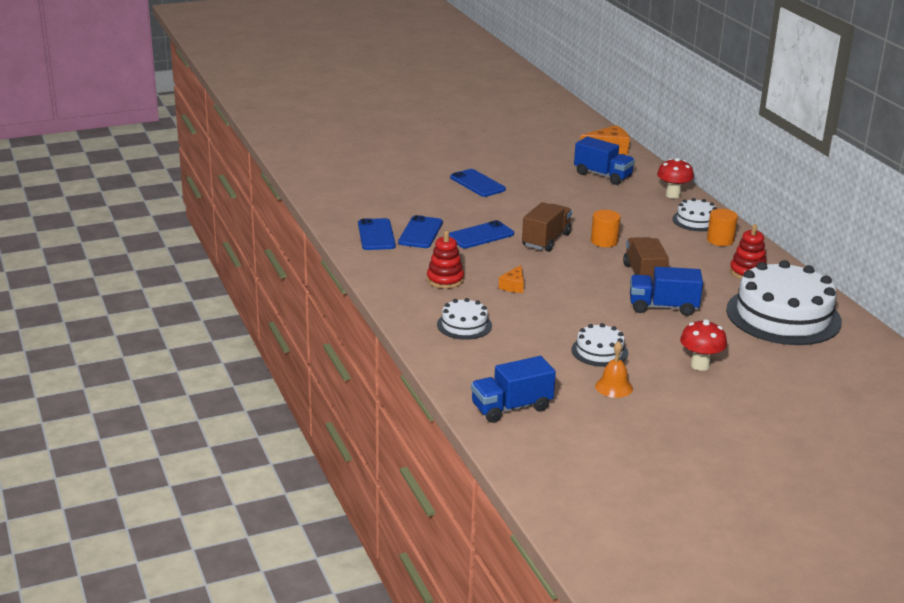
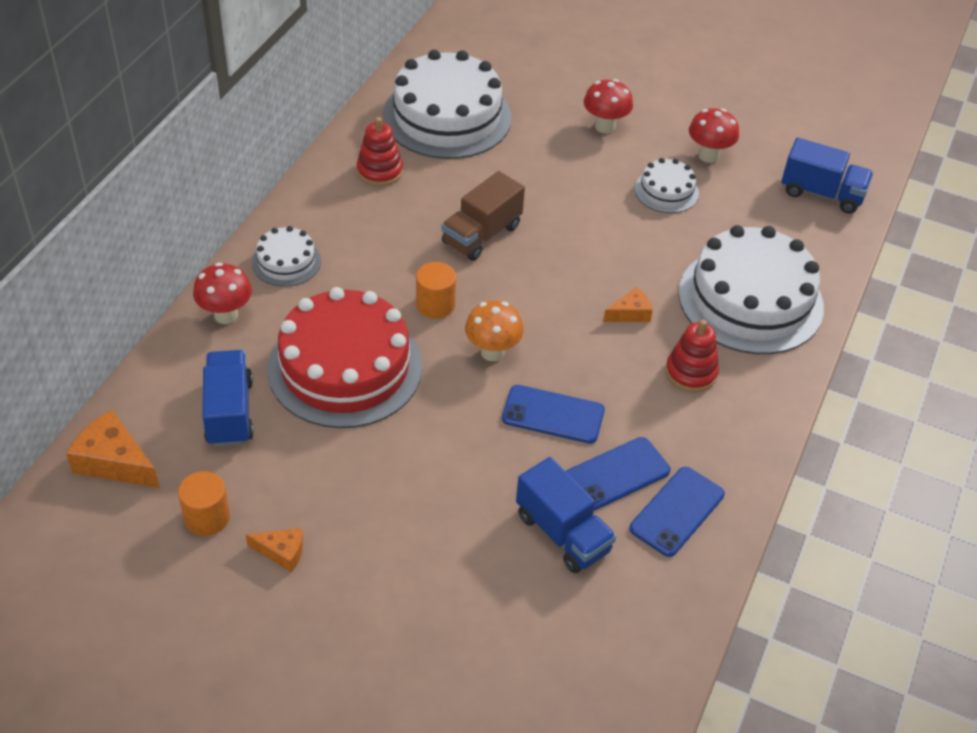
camera: 135 degrees left, 20 degrees up
white cake [437,298,492,340] -> white cake [678,225,824,354], size x2.10
blue phone [450,169,506,197] -> none
brown truck [522,202,572,252] -> orange mushroom [465,300,524,361]
orange bell [595,341,633,398] -> red mushroom [689,108,739,163]
blue truck [630,267,703,316] -> blue truck moved to [516,457,616,573]
orange cylinder [707,209,738,246] -> orange cylinder moved to [178,471,230,536]
none -> orange cheese [246,528,303,573]
none -> red cake [267,287,422,428]

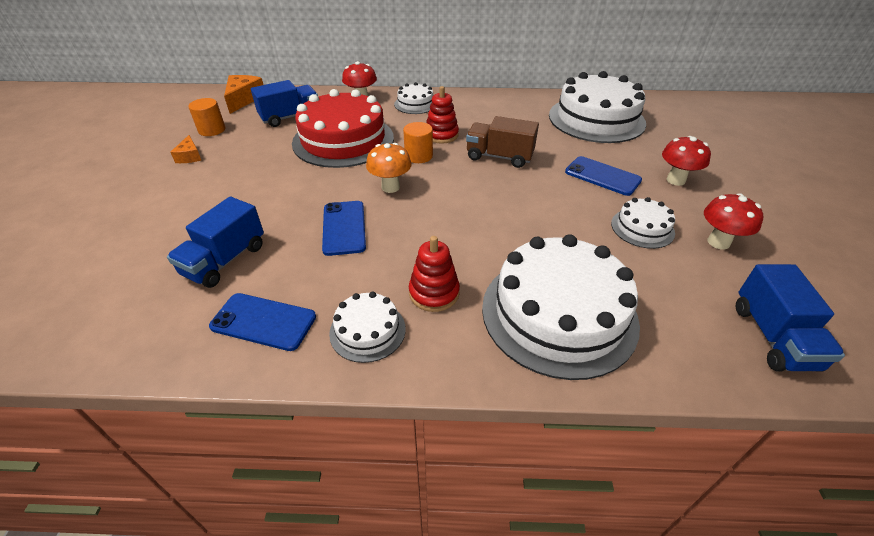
camera: 70 degrees right, 5 degrees down
red stacking toy [357,117,403,186] -> red stacking toy moved to [426,86,459,144]
blue phone [566,437,670,510] -> blue phone moved to [565,156,642,196]
orange cheese [603,287,653,322] -> none
none -> white cake [329,292,406,363]

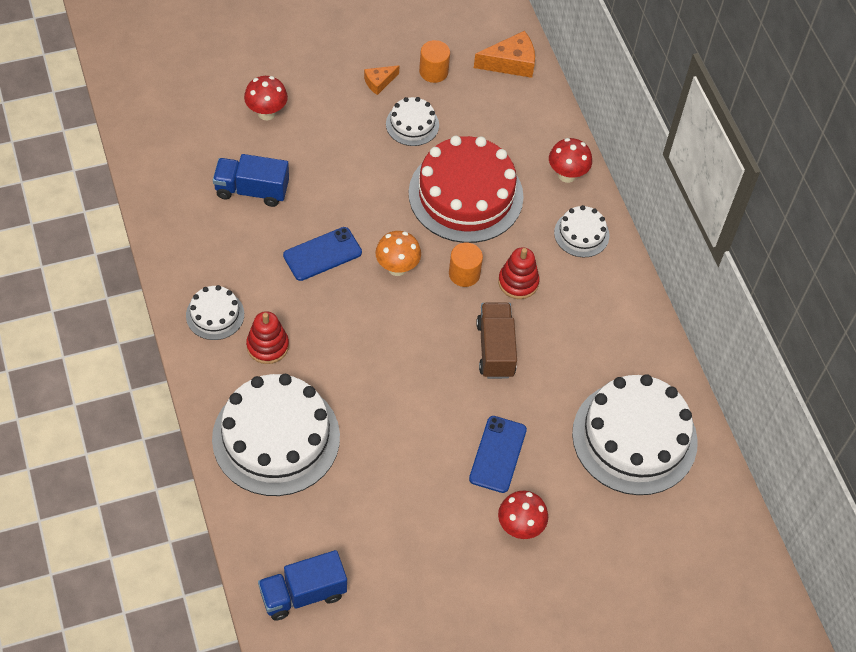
camera: 65 degrees right, 15 degrees up
blue phone [209,293,316,351] -> none
blue truck [251,80,318,127] -> none
white cake [611,197,675,249] -> white cake moved to [386,97,439,146]
red mushroom [704,193,764,250] -> red mushroom moved to [244,76,288,120]

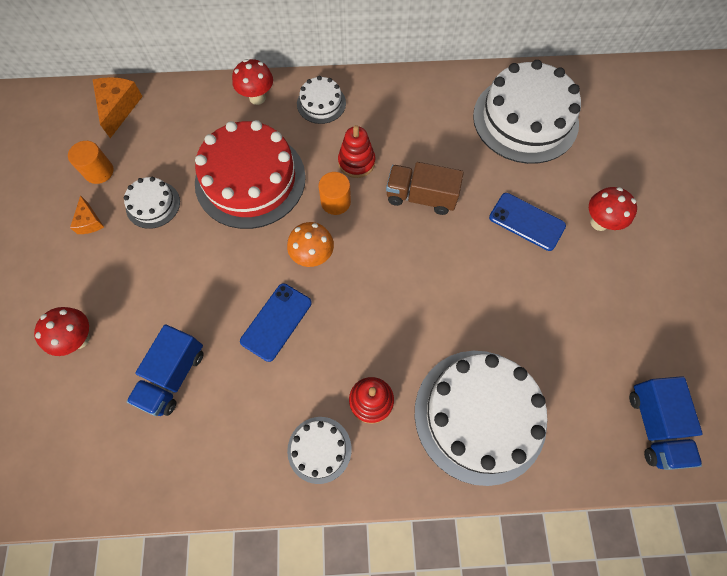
camera: 70 degrees left, 10 degrees up
blue phone [283,227,362,281] -> blue phone turned 45 degrees clockwise [240,283,312,362]

